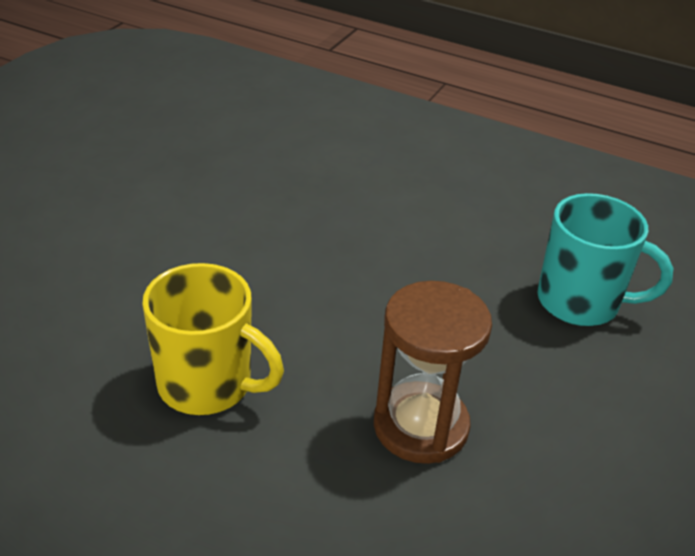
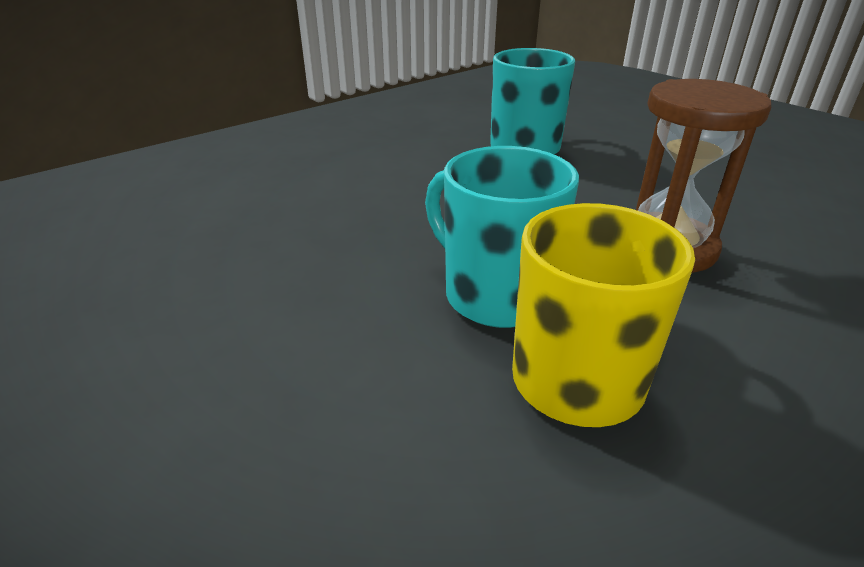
camera: 65 degrees left, 5 degrees down
none -> turquoise mug [425,146,579,328]

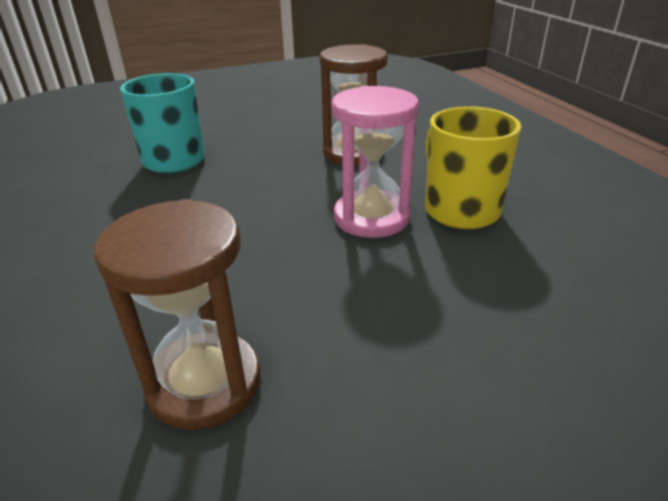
camera: 70 degrees left, 0 degrees up
turquoise mug [425,146,579,328] -> pink hourglass [331,86,419,238]
none -> brown hourglass [94,199,261,430]

